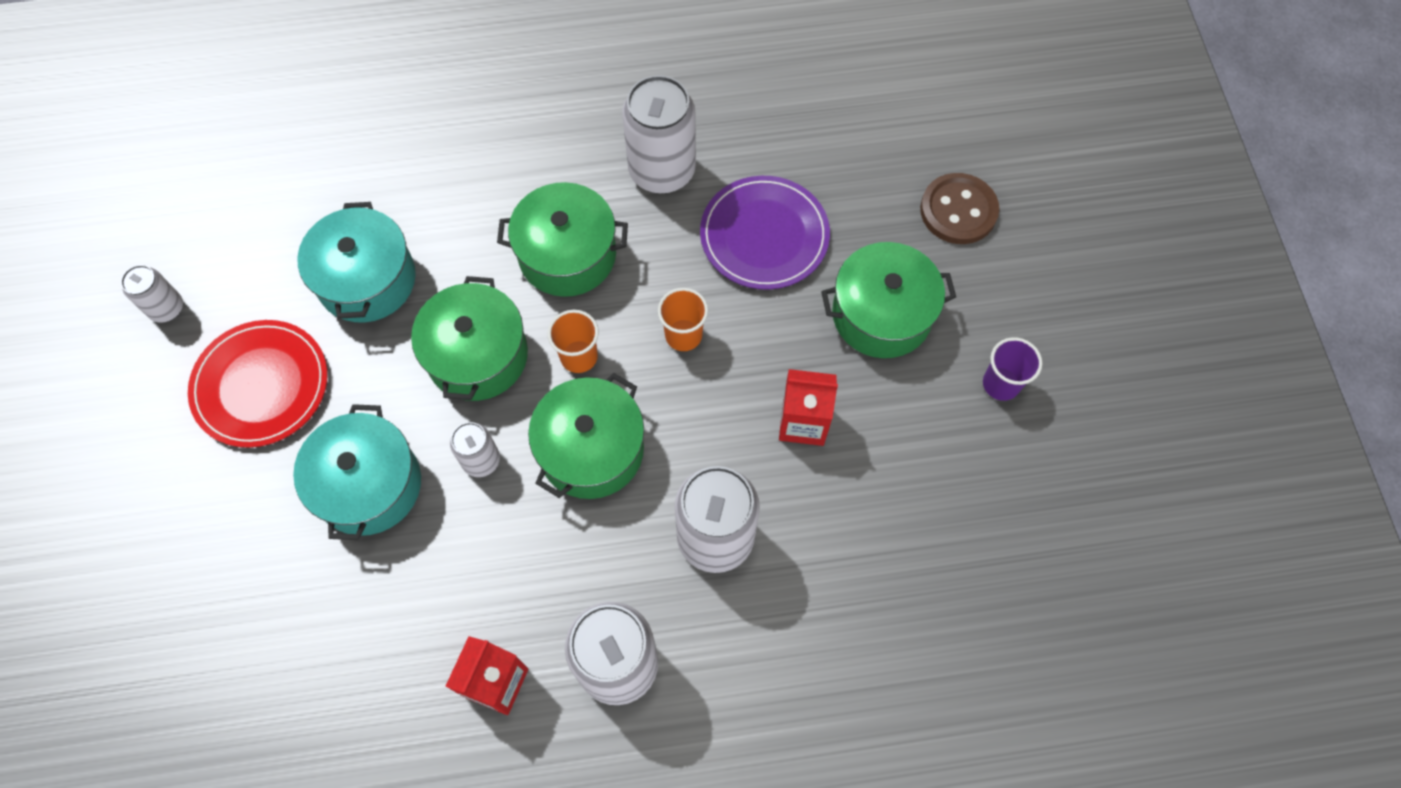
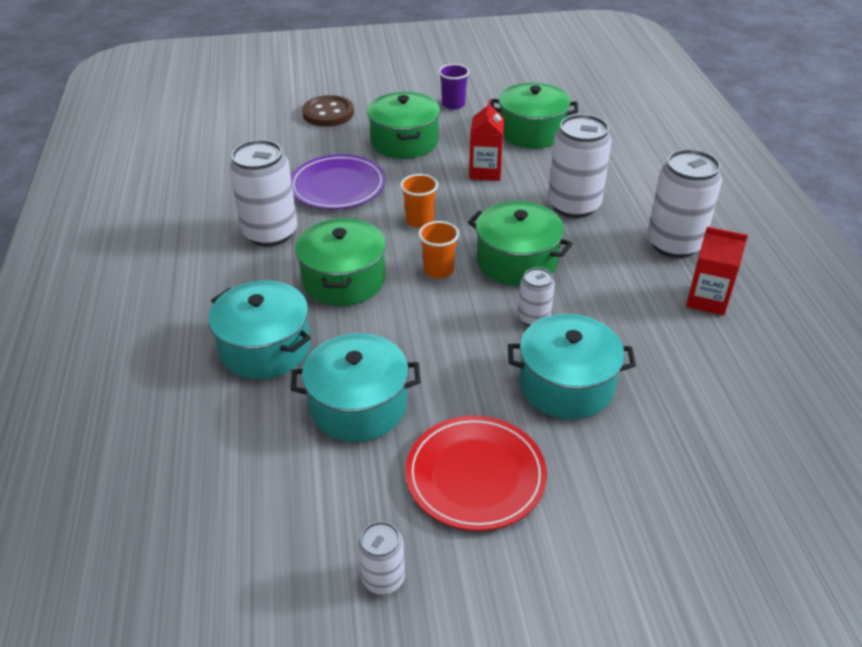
camera: 90 degrees left, 25 degrees down
green pot [411,276,528,401] -> green pot moved to [491,83,578,148]
none -> turquoise pot [208,280,311,379]

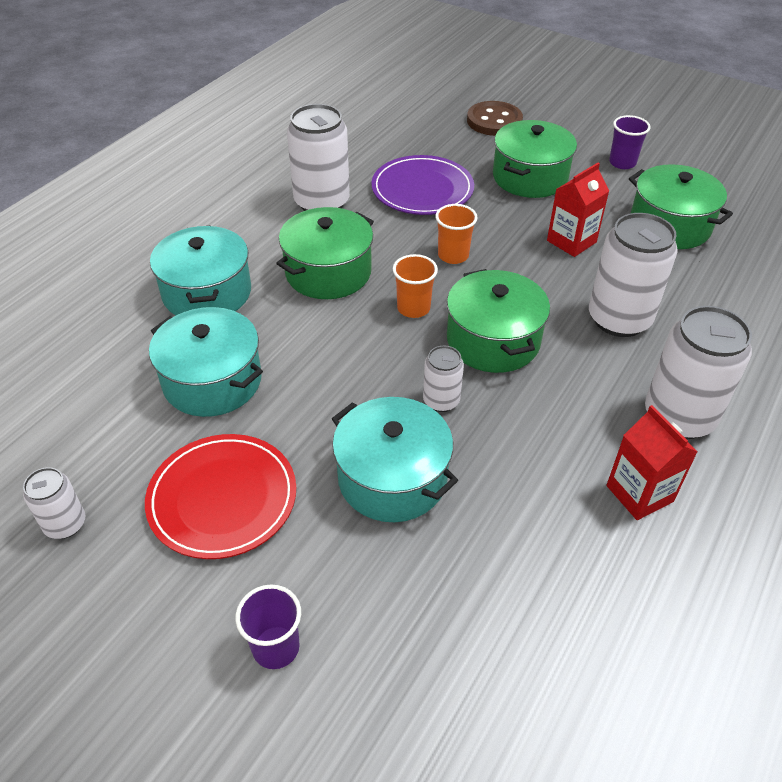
camera: 40 degrees right, 5 degrees up
none -> purple cup [235,584,301,669]

